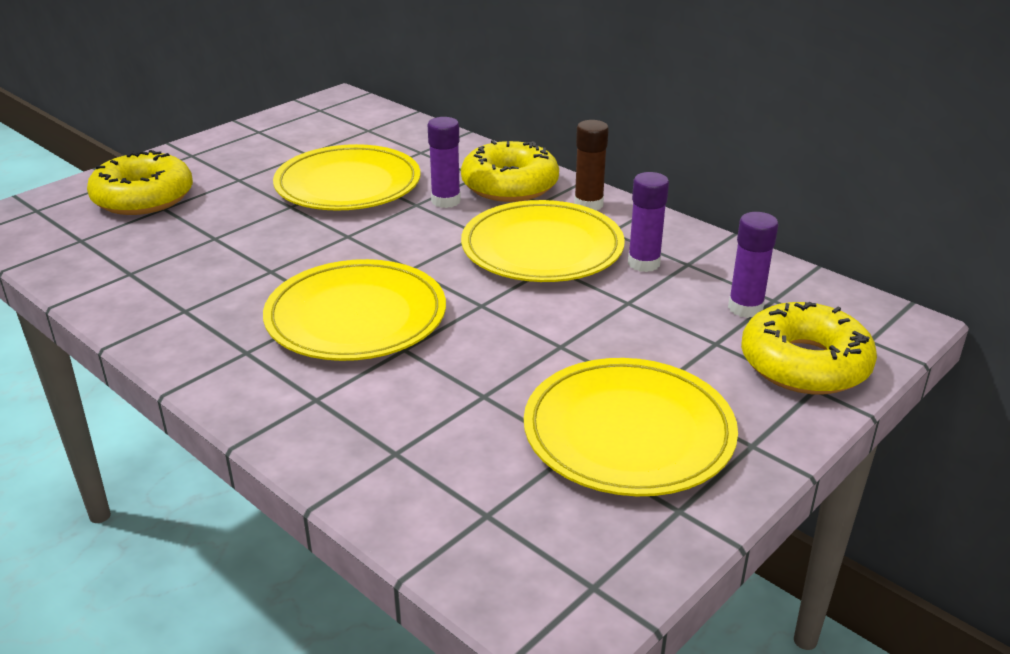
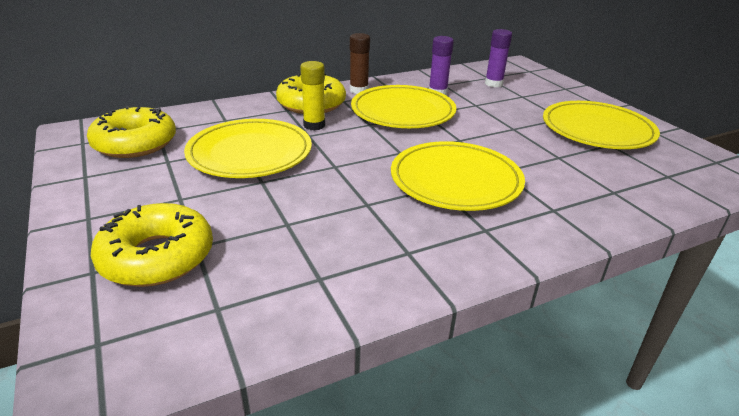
camera: 70 degrees left, 0 degrees up
purple glue stick [427,117,461,208] -> yellow glue stick [300,61,325,130]
yellow donut [741,302,877,394] -> yellow donut moved to [87,106,176,158]

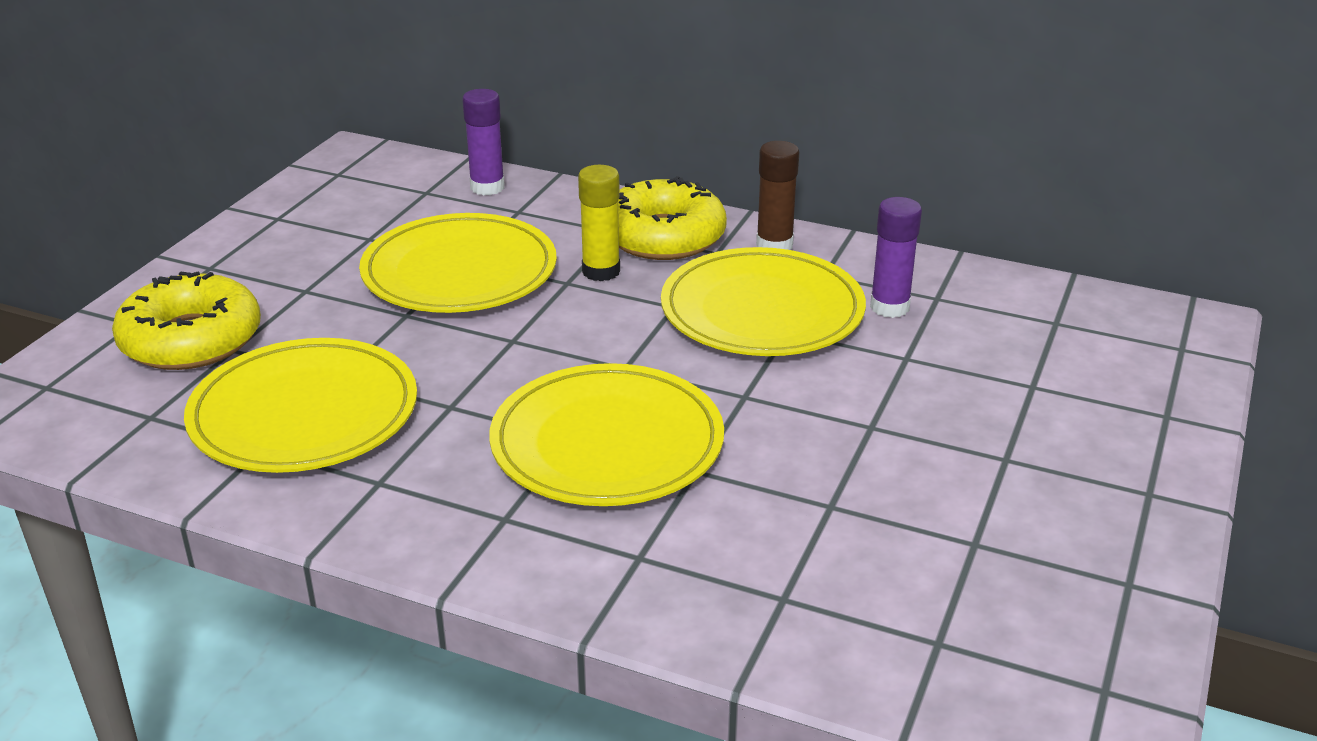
camera: 50 degrees right, 0 degrees up
yellow donut [87,106,176,158] -> none
purple glue stick [485,29,512,87] -> purple glue stick moved to [462,89,505,196]
yellow plate [543,101,660,149] -> yellow plate moved to [184,338,417,473]

